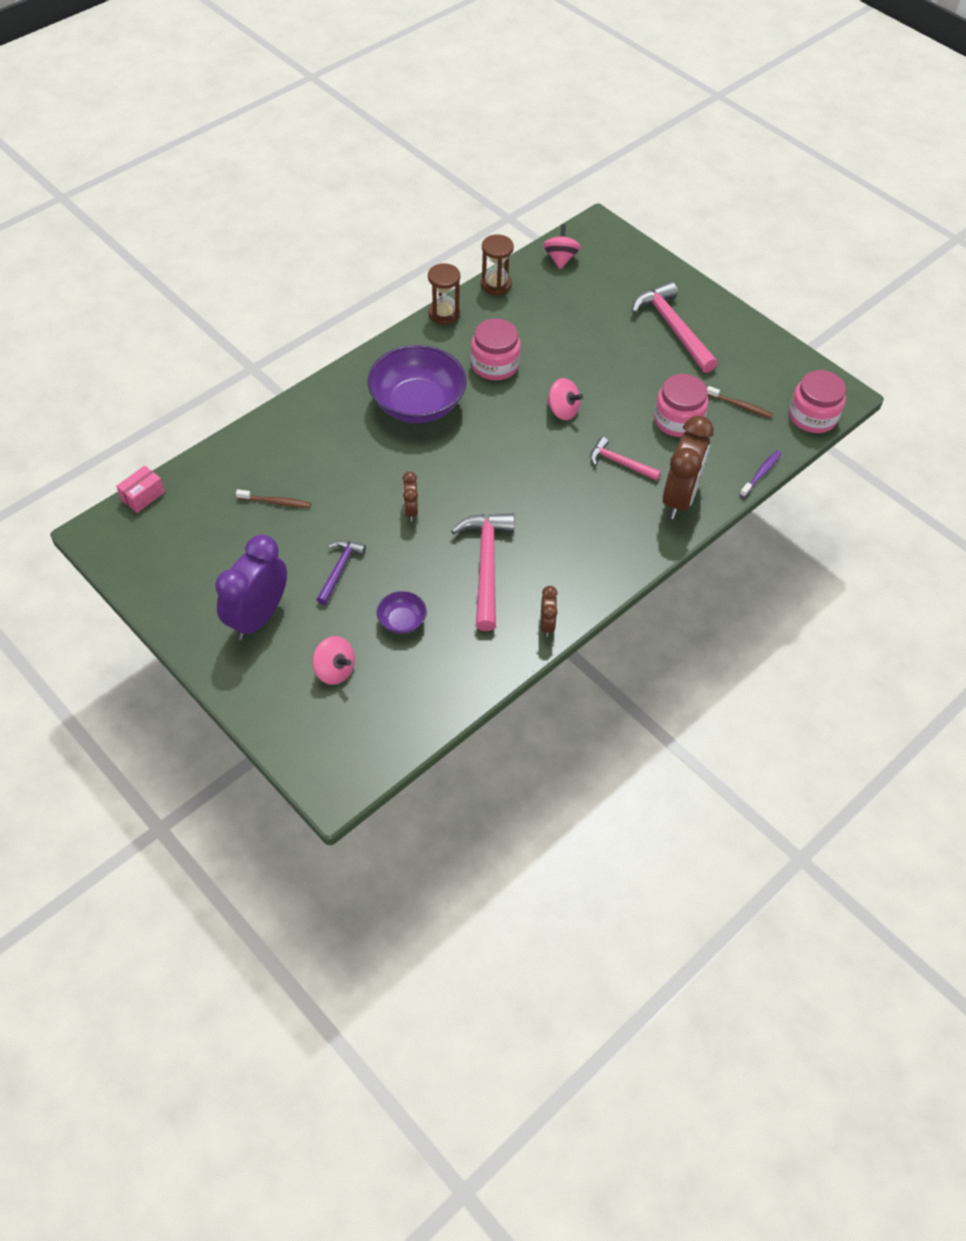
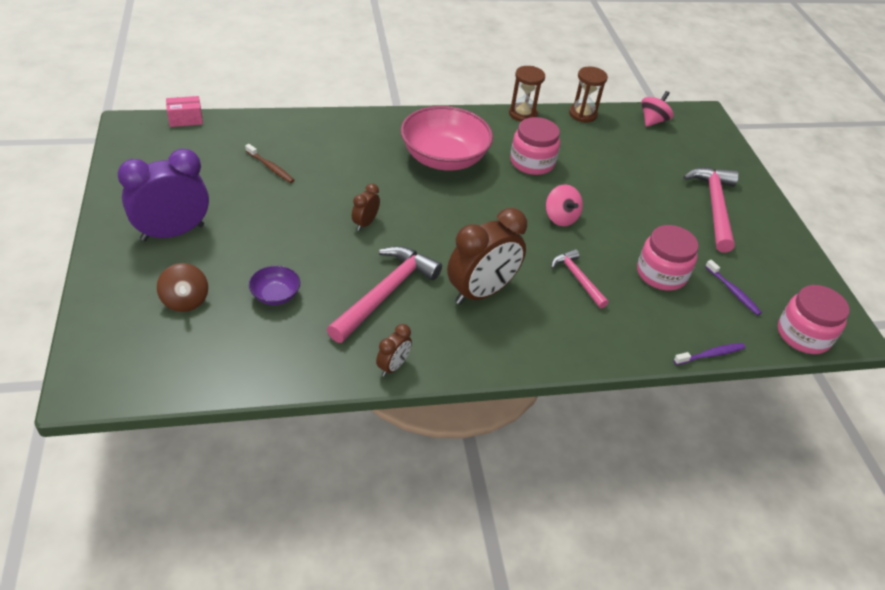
camera: 30 degrees right, 10 degrees down
pink spinning top [312,636,355,685] -> brown spinning top [157,263,208,312]
purple hammer [316,540,366,605] -> none
purple bowl [368,345,467,423] -> pink bowl [401,106,493,171]
brown clock [662,415,714,519] -> brown clock moved to [447,208,527,304]
brown toothbrush [707,386,773,418] -> purple toothbrush [705,260,762,315]

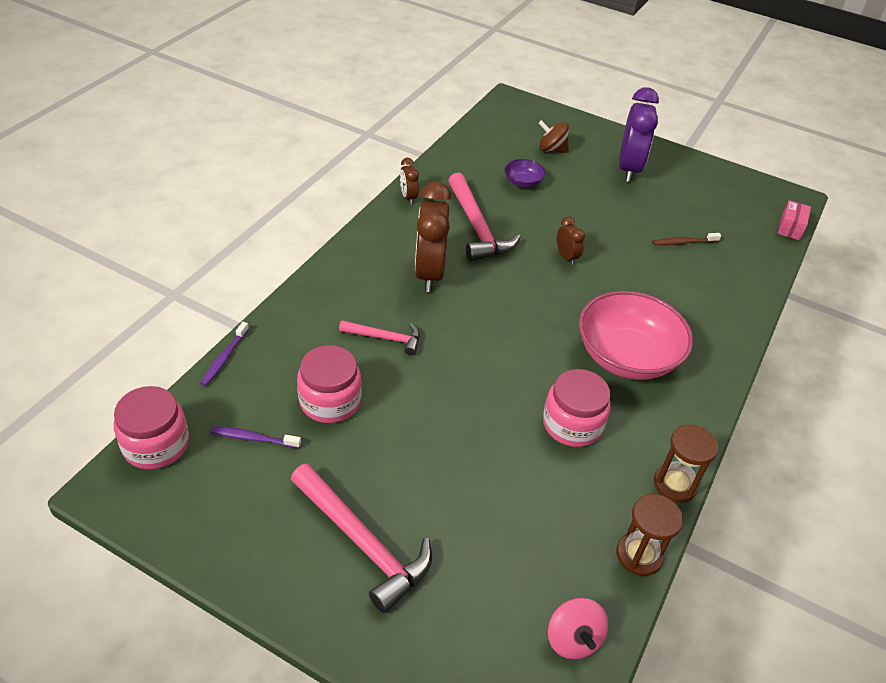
camera: 130 degrees right, 0 degrees up
pink spinning top [546,184,583,226] -> none

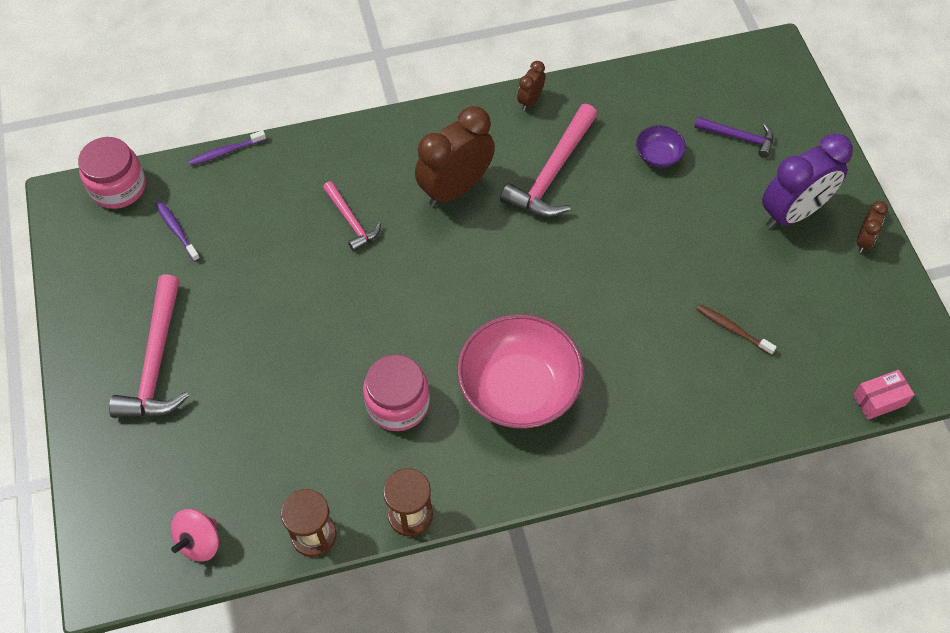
camera: 50 degrees right, 15 degrees up
pink jar [297,345,362,423] -> none
brown spinning top [539,120,569,153] -> purple hammer [694,117,773,158]
brown clock [557,216,585,265] -> brown clock moved to [856,201,888,253]

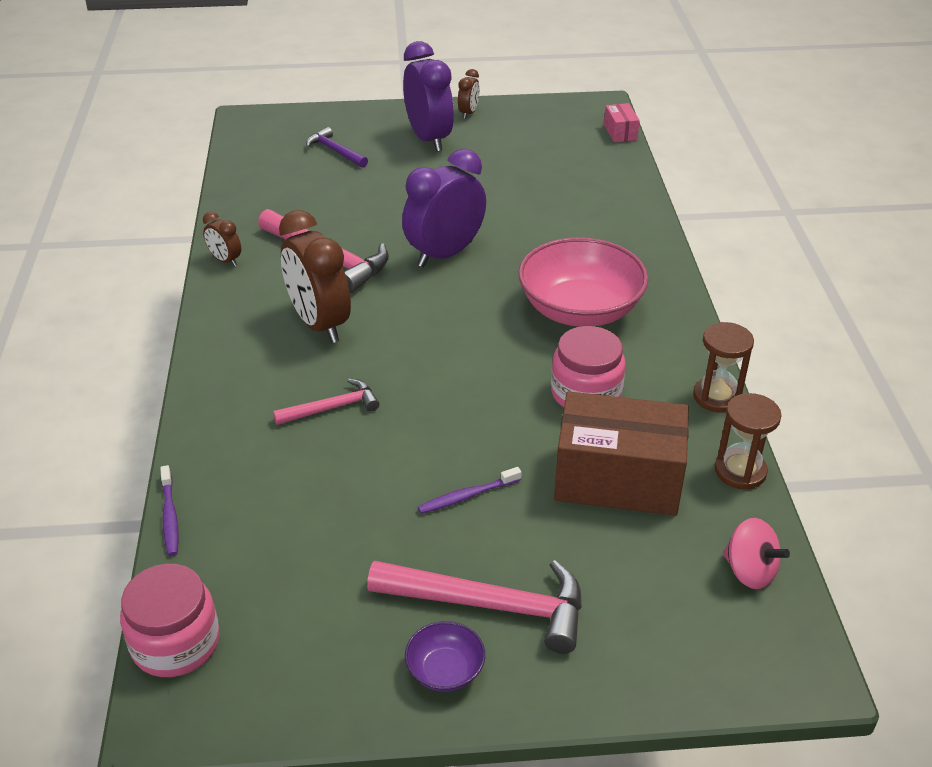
camera: 80 degrees left, 20 degrees down
purple toothbrush [155,201,200,262] -> purple toothbrush moved to [418,467,522,514]
purple bowl [636,125,686,167] -> purple bowl moved to [405,621,485,692]
purple hammer [694,117,773,158] -> purple hammer turned 75 degrees counterclockwise [306,127,368,168]
brown toothbrush [696,304,777,355] -> none
brown clock [856,201,888,253] -> brown clock turned 75 degrees clockwise [458,69,480,119]
none -> purple clock [402,148,486,267]
none -> brown box [554,391,689,516]

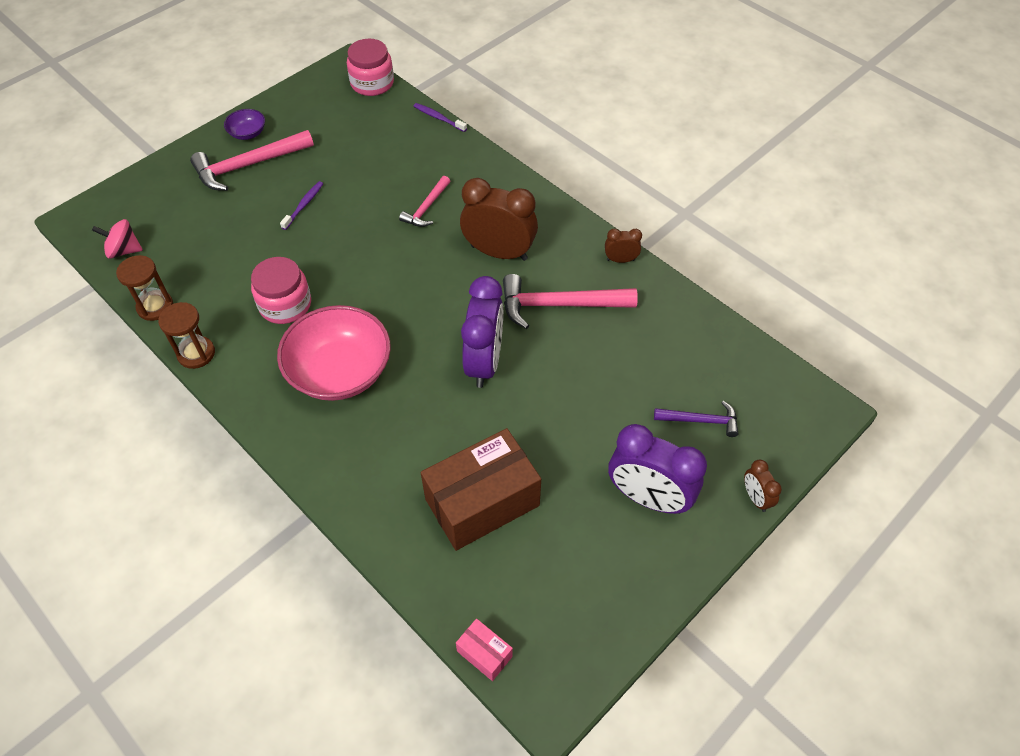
camera: 140 degrees right, 15 degrees up
brown clock [458,69,480,119] -> brown clock moved to [744,460,782,512]
brown box [554,391,689,516] -> brown box moved to [421,428,541,551]

